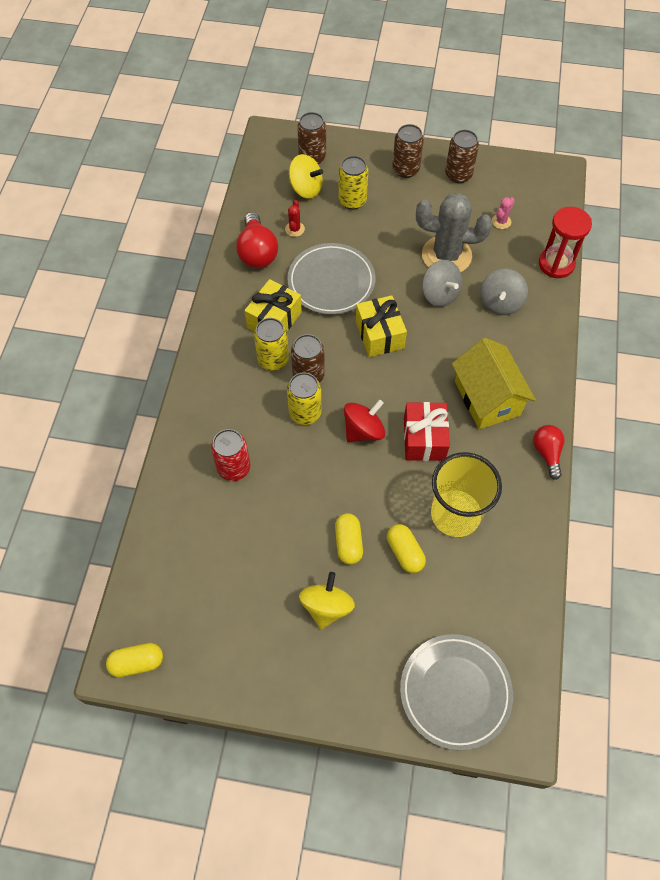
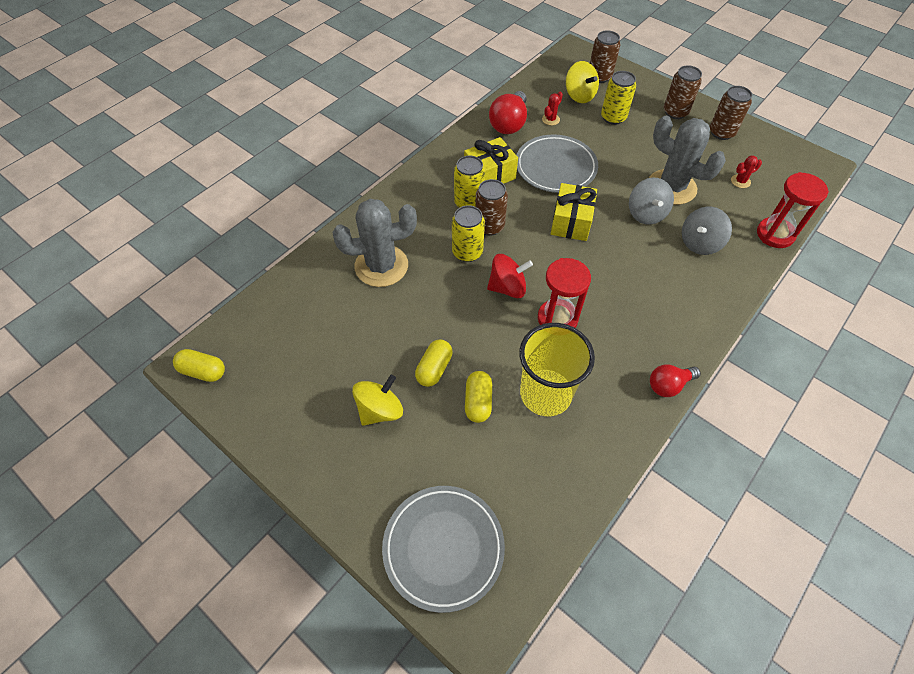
camera: 30 degrees right, 5 degrees down
red can [211,429,250,481] -> grey cactus [333,199,417,287]
red gift [404,402,450,461] -> red hourglass [538,258,591,328]
yellow house [452,338,536,429] -> none
pink cactus [492,197,514,229] -> red cactus [731,156,762,188]
red light bulb [533,425,565,480] -> red light bulb turned 135 degrees counterclockwise [650,364,701,397]

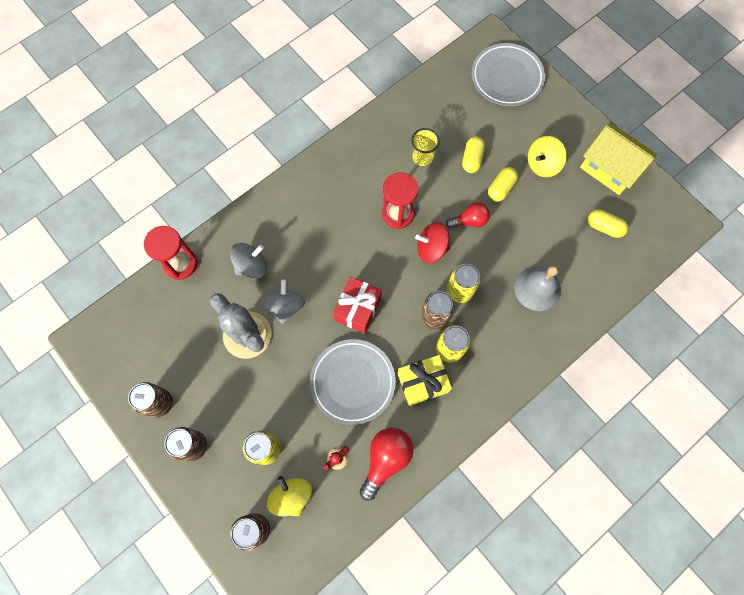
camera: 170 degrees left, 15 degrees up
yellow capsule [173,349,225,382] -> yellow capsule moved to [588,209,628,238]
grey cactus [333,199,417,287] -> grey bell [514,265,561,311]
yellow cup [519,323,595,416] -> yellow cup [411,128,439,166], size x0.55
yellow gift [551,183,597,241] -> red gift [333,277,382,333]
red light bulb [650,364,701,397] -> red light bulb moved to [446,203,490,228]
red cactus [731,156,762,188] -> none
none -> yellow house [580,123,657,195]

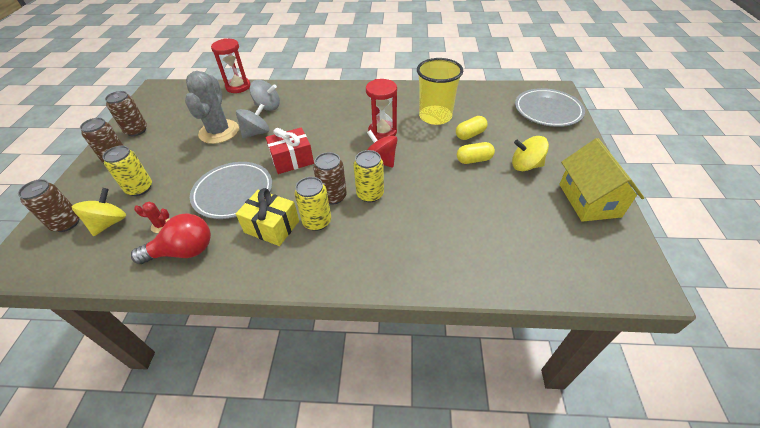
camera: 45 degrees right, 25 degrees down
yellow cup [411,128,439,166] -> yellow cup [417,58,463,125], size x1.81
red light bulb [446,203,490,228] -> none
grey bell [514,265,561,311] -> none
yellow capsule [588,209,628,238] -> none

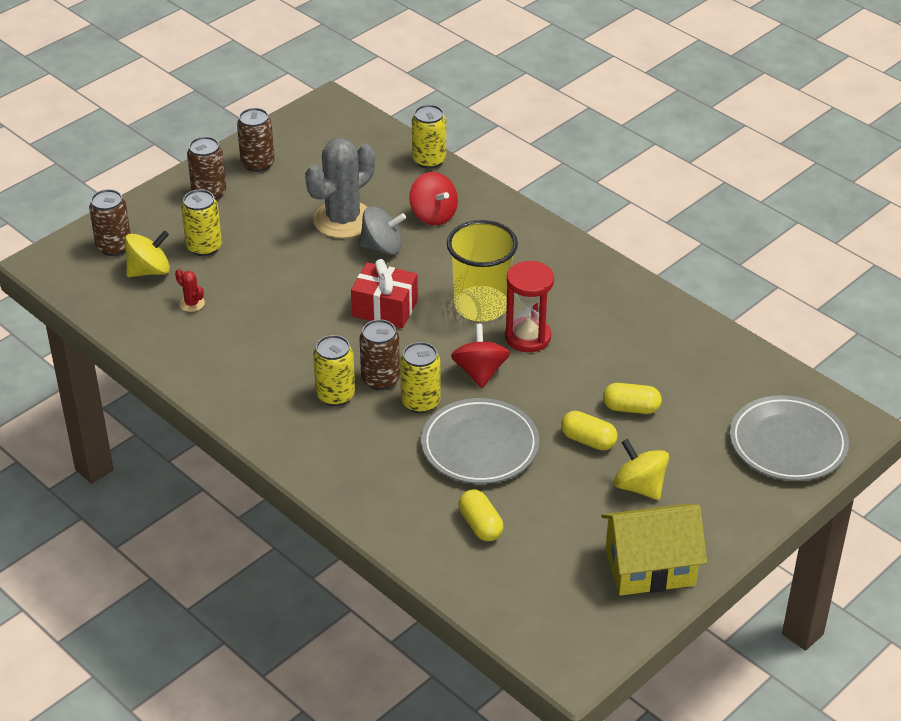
camera: 40 degrees right, 5 degrees down
red light bulb [131,213,211,264] -> none
grey plate [190,162,272,219] -> grey plate moved to [421,398,539,484]
red hourglass [211,38,250,93] -> yellow can [412,105,446,169]
yellow gift [236,188,299,246] -> none
grey spinning top [250,80,280,111] -> red spinning top [409,172,458,225]
yellow cup [417,58,463,125] -> yellow cup moved to [447,220,518,322]
yellow house [559,138,644,222] -> yellow house turned 45 degrees clockwise [601,504,707,596]
none -> yellow capsule [459,489,503,541]

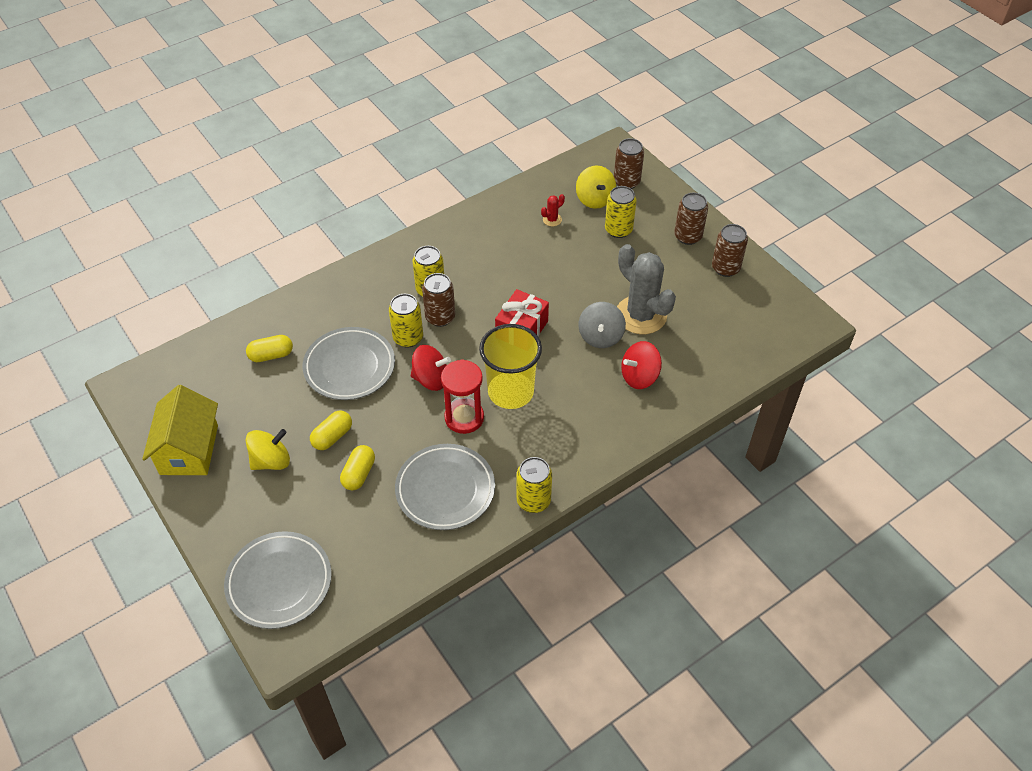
camera: 100 degrees right, 10 degrees up
yellow can [412,105,446,169] -> yellow can moved to [517,457,552,513]
none -> grey plate [395,444,495,530]

